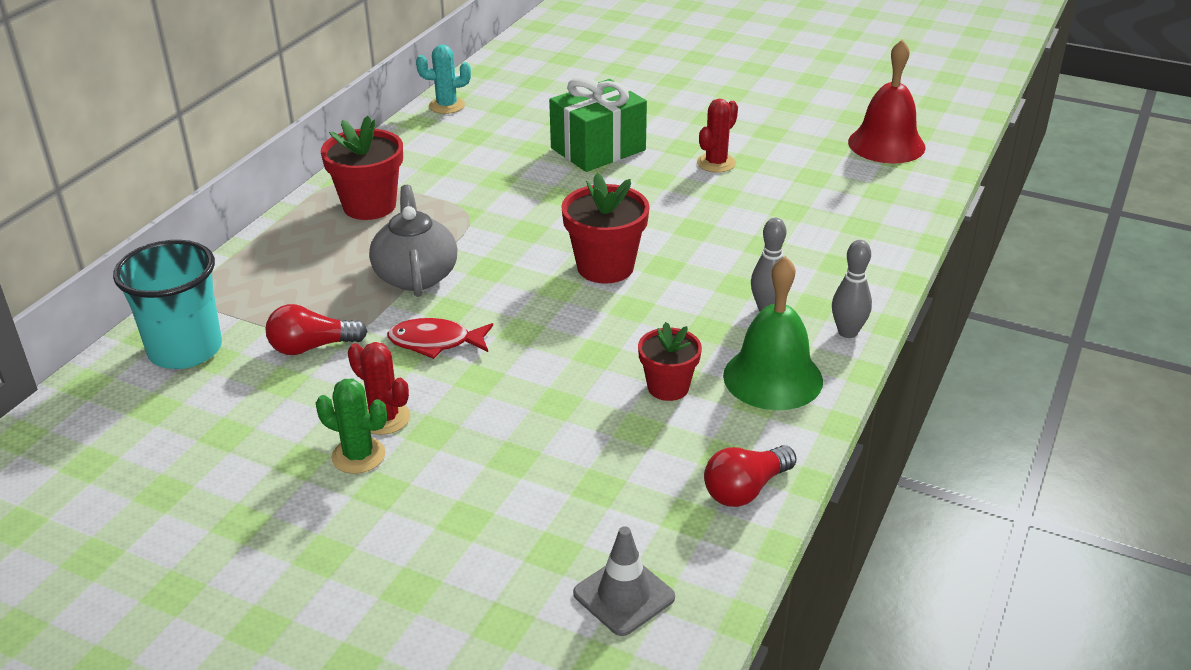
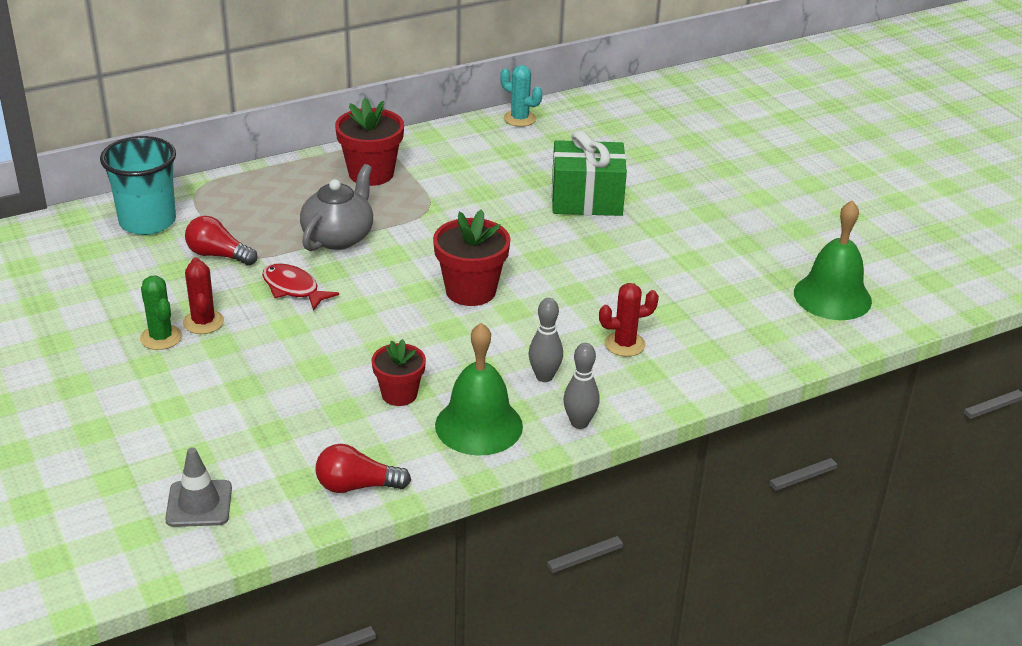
camera: 35 degrees right, 0 degrees up
red cactus [697,99,738,173] -> red cactus moved to [599,283,659,357]
red bell [848,39,926,164] -> green bell [794,200,872,320]

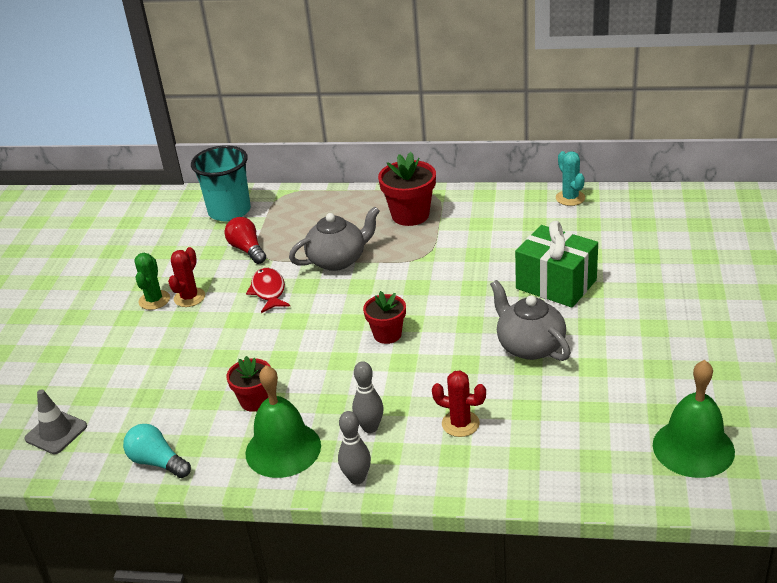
camera: 40 degrees right, 0 degrees up
red light bulb [315,444,411,493] -> turquoise light bulb [123,424,191,478]
red flower pot [433,209,511,306] -> red flower pot [363,291,406,344], size x0.64
none -> grey teapot [490,280,571,361]

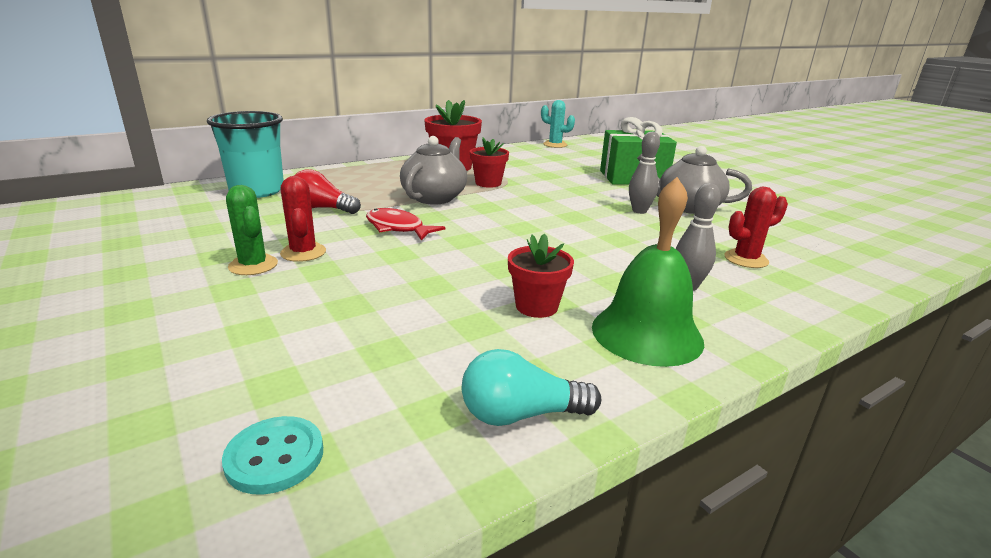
camera: 45 degrees left, 10 degrees down
grey traffic cone [24,389,87,454] -> turquoise button [222,416,323,494]
grey bowling pin [338,411,371,485] -> grey bowling pin moved to [629,131,660,214]
red flower pot [363,291,406,344] -> red flower pot moved to [470,137,509,188]
green bell [653,360,735,478] -> none

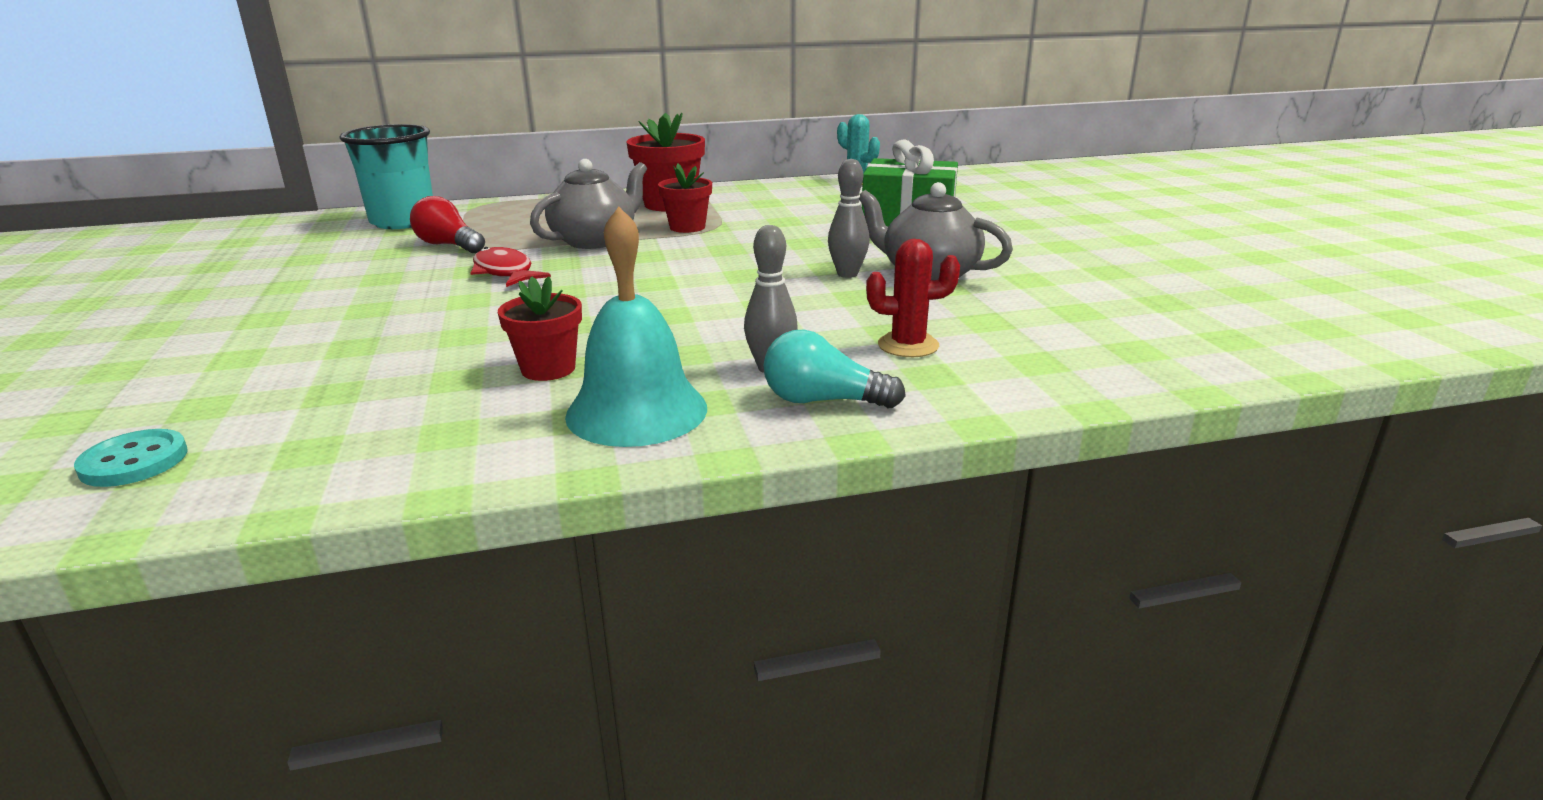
camera: 20 degrees right, 0 degrees up
green cactus [226,185,278,275] -> none
red cactus [280,176,326,262] -> none
turquoise light bulb [462,349,601,426] -> turquoise light bulb moved to [763,330,906,408]
green bell [592,177,704,367] -> turquoise bell [565,207,707,447]

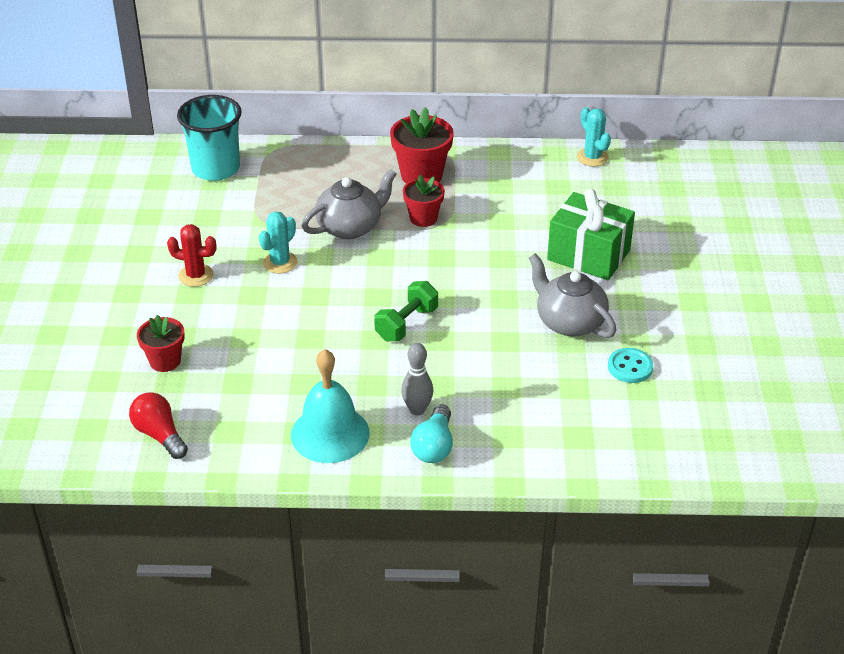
camera: 15 degrees right, 15 degrees up
turquoise button [74,429,188,487] -> turquoise button moved to [608,348,653,383]
red light bulb [410,196,485,253] -> red light bulb moved to [129,392,188,459]
red fish [470,247,551,287] -> turquoise cactus [259,212,297,274]
red flower pot [498,276,582,381] -> red flower pot moved to [137,315,185,372]
turquoise light bulb [763,330,906,408] -> turquoise light bulb turned 105 degrees counterclockwise [410,405,453,463]
grey bowling pin [828,159,870,278] -> none
red cactus [866,239,960,357] -> red cactus moved to [167,224,216,287]
none -> green dumbbell [374,281,438,341]

